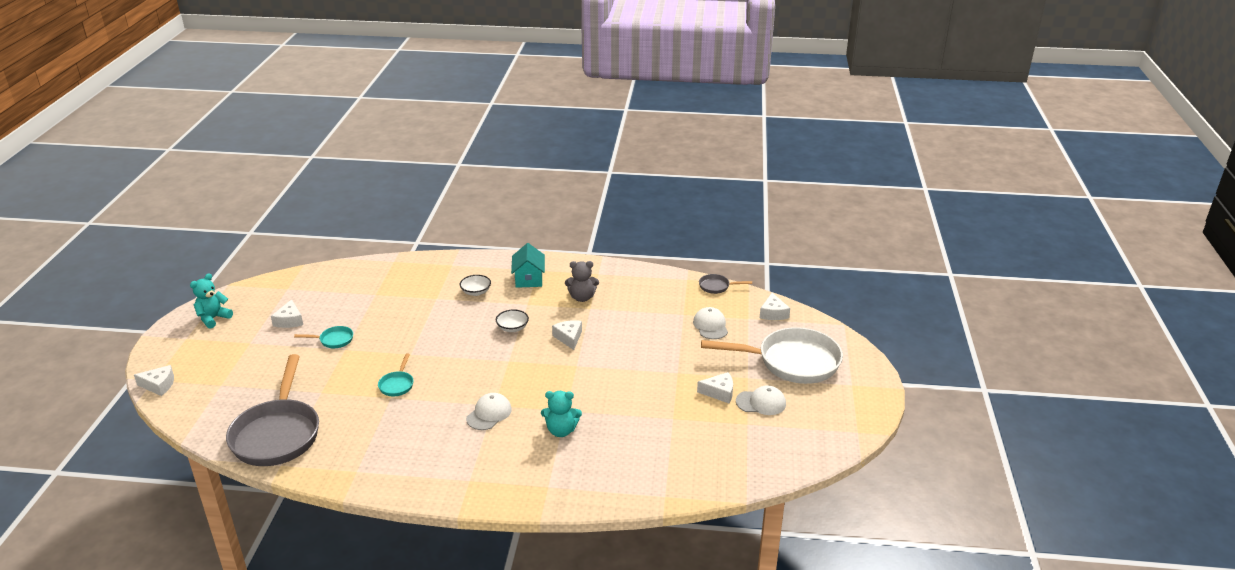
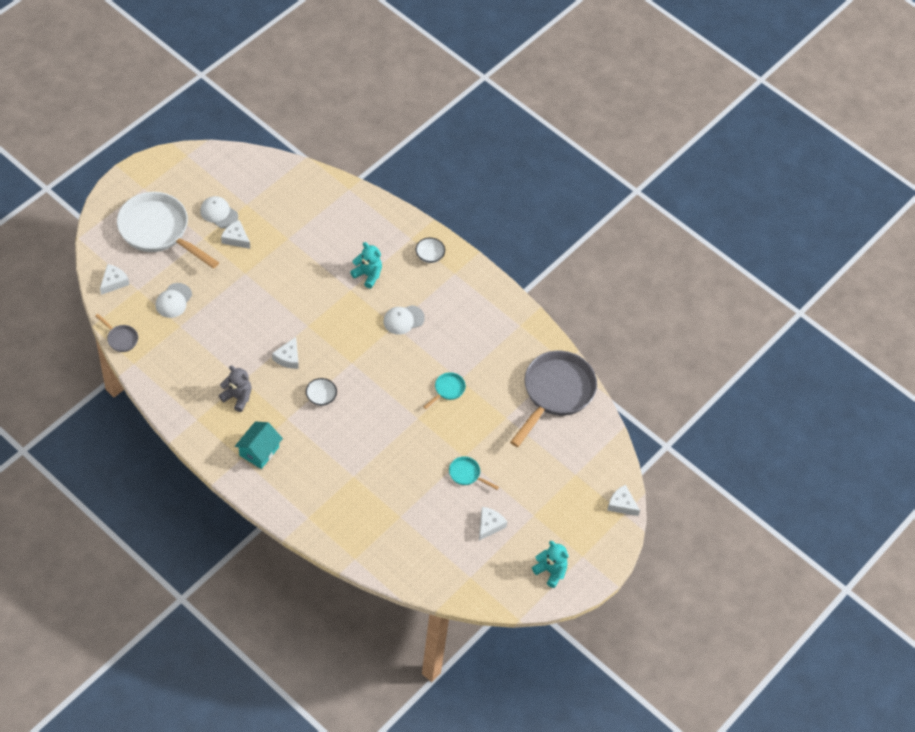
camera: 150 degrees left, 25 degrees up
turquoise teddy bear [190,273,233,329] -> turquoise teddy bear turned 120 degrees counterclockwise [532,541,569,588]
white bowl [460,275,491,296] -> white bowl moved to [415,238,445,263]

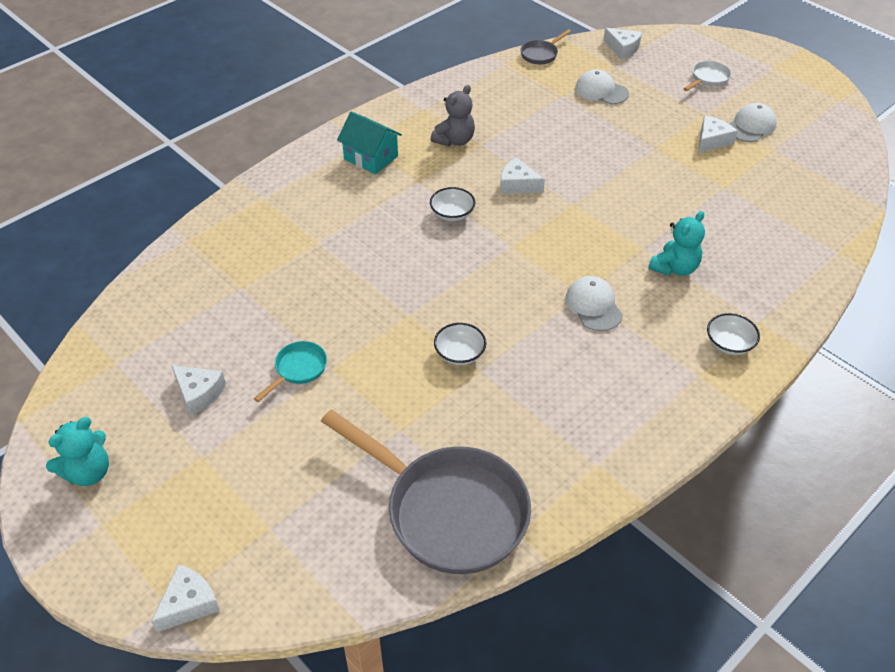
camera: 100 degrees right, 10 degrees down
white pan [117,192,219,269] -> white pan [683,61,731,91], size x0.42
turquoise pan [423,372,466,409] -> white bowl [434,323,486,365]

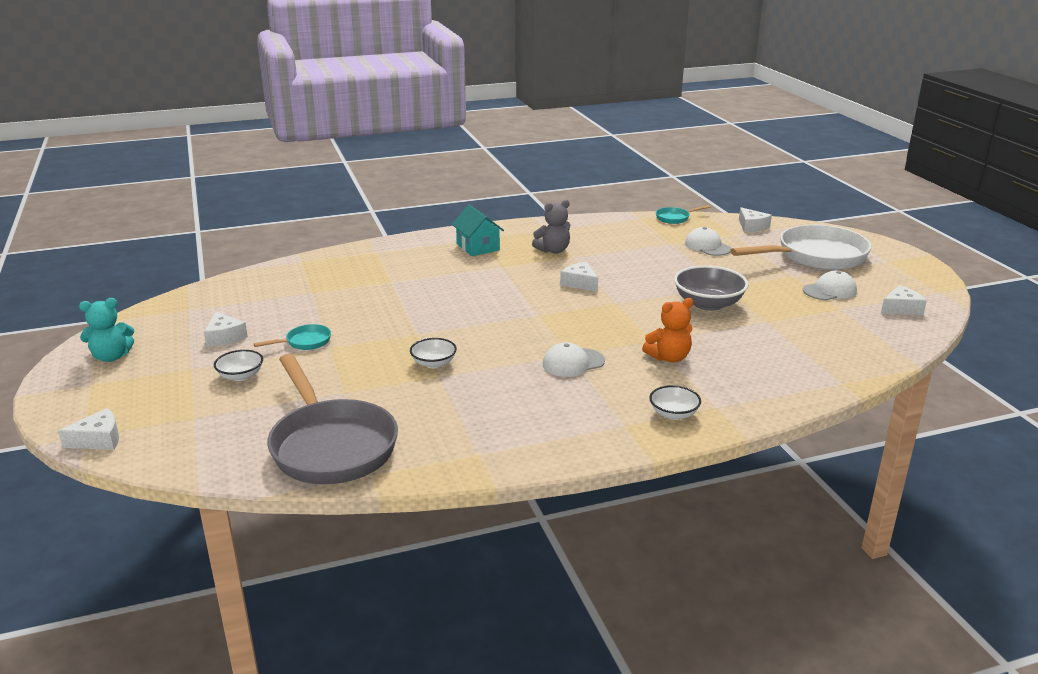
camera: 25 degrees right, 20 degrees down
white bowl [430,187,475,221] -> white bowl moved to [214,350,263,381]
grey pan [520,29,571,64] -> turquoise pan [656,205,710,224]
white cap [565,276,623,331] -> white cap turned 120 degrees counterclockwise [543,342,605,377]
turquoise teddy bear [648,211,705,276] -> orange teddy bear [642,298,693,363]
white pan [683,61,731,91] -> white pan [730,224,872,270], size x2.38
white cheese [698,115,738,153] -> white cheese moved to [881,285,927,315]
none -> grey bowl [674,265,749,311]

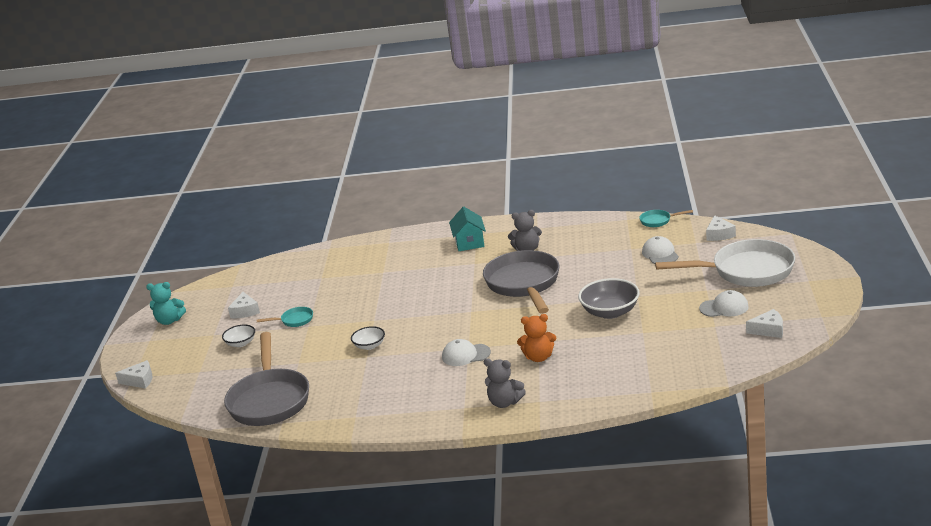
camera: 25 degrees right, 0 degrees up
white cheese [560,262,598,292] -> grey pan [483,250,559,314]
white bowl [649,385,701,420] -> grey teddy bear [484,358,526,408]

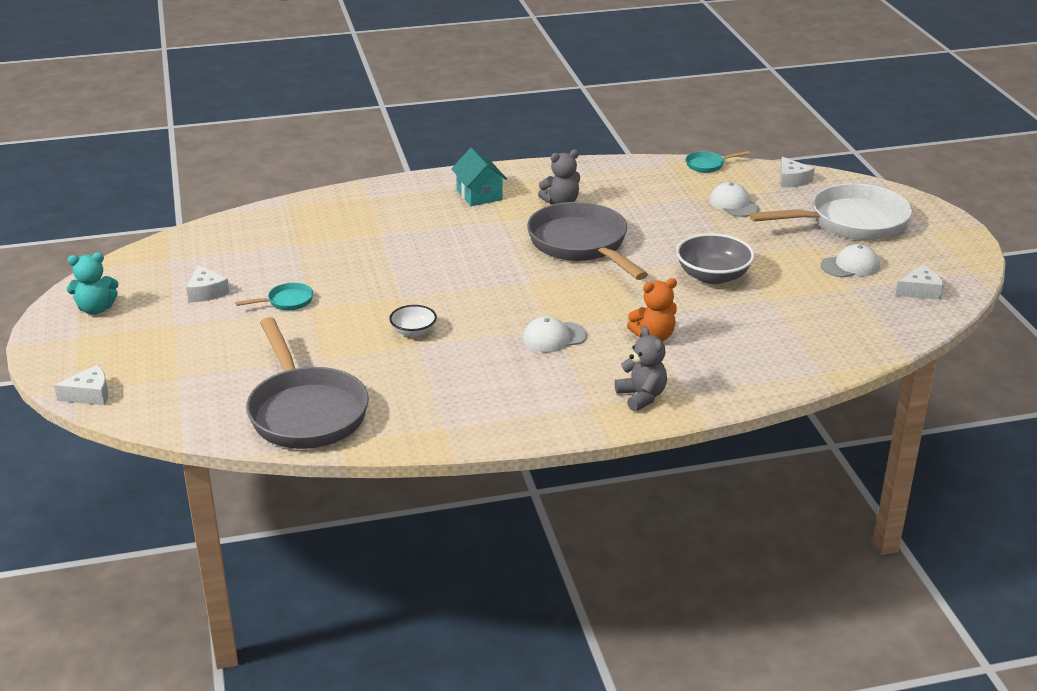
camera: 20 degrees left, 5 degrees up
white bowl [222,324,255,347] -> none
grey teddy bear [484,358,526,408] -> grey teddy bear turned 120 degrees counterclockwise [615,326,667,411]

